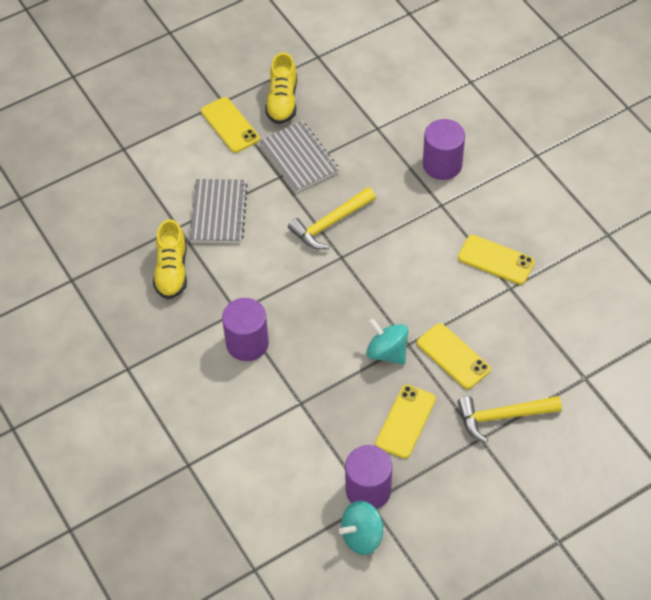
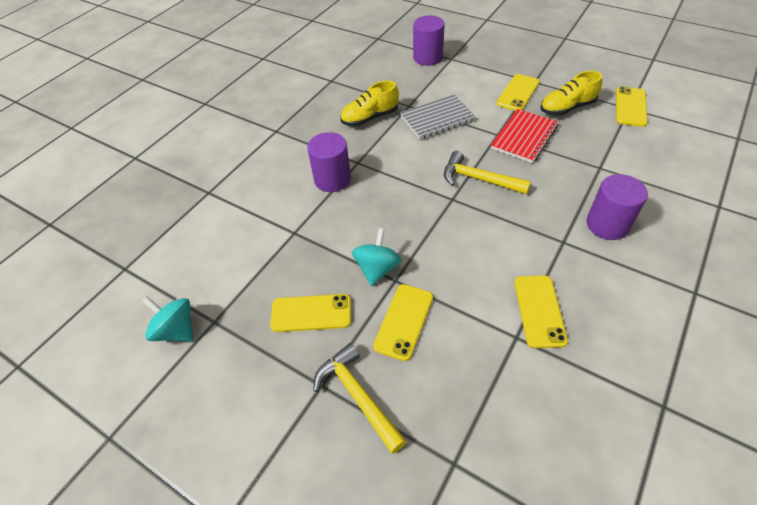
camera: 65 degrees right, 5 degrees down
grey notebook [259,121,339,193] -> red notebook [491,109,559,163]
purple cylinder [345,445,392,509] -> purple cylinder moved to [413,16,445,66]
none -> yellow phone [616,86,648,127]

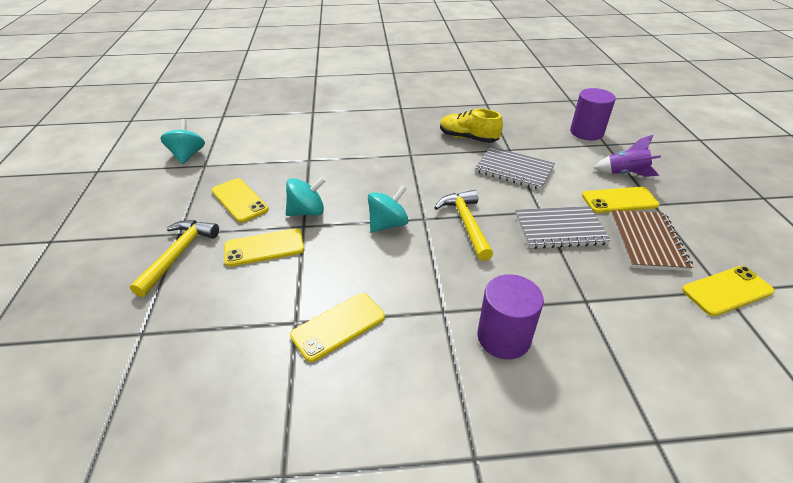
camera: 50 degrees right, 10 degrees down
purple cylinder [307,132,351,192] -> none
red notebook [491,109,559,163] -> grey notebook [515,206,611,249]
yellow shoe [540,71,602,116] -> brown notebook [610,210,694,271]
none -> turquoise spinning top [368,185,409,233]
none -> purple rocket [594,135,661,177]

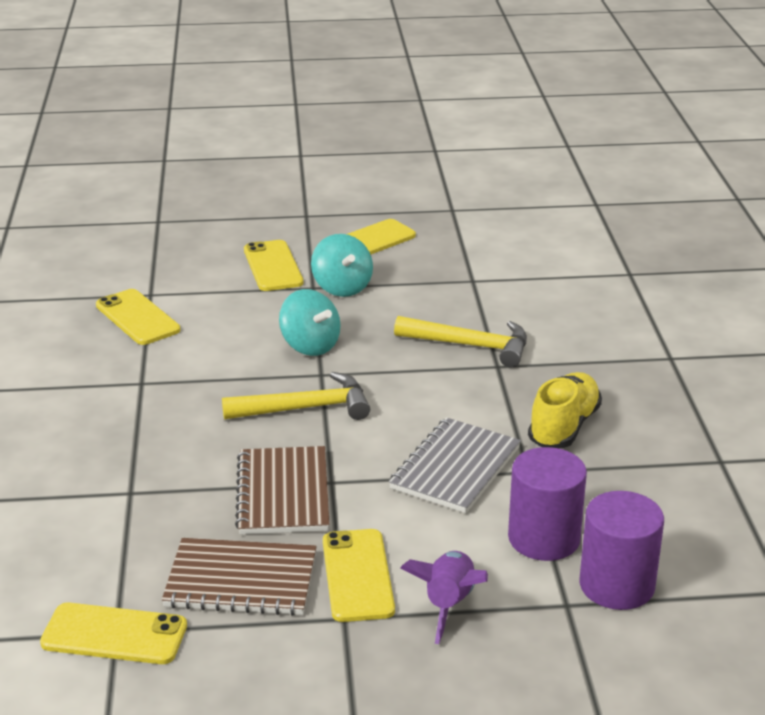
camera: 90 degrees right, 10 degrees down
yellow hammer [130,220,219,297] -> yellow hammer moved to [394,316,527,368]
turquoise spinning top [161,119,205,164] -> none
purple cylinder [477,274,544,359] -> purple cylinder moved to [508,447,587,561]
grey notebook [515,206,611,249] -> brown notebook [235,446,330,534]
yellow phone [682,266,775,316] -> yellow phone turned 60 degrees counterclockwise [40,602,187,664]

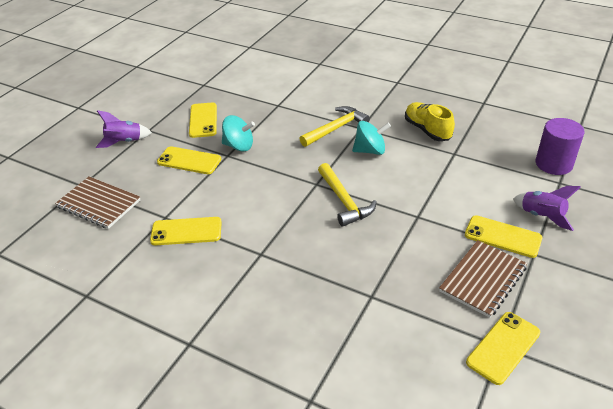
camera: 55 degrees left, 10 degrees up
yellow hammer [222,372,370,420] -> yellow hammer turned 135 degrees clockwise [318,163,377,227]
brown notebook [235,446,330,534] -> brown notebook moved to [55,177,140,229]
turquoise spinning top [279,289,340,356] -> turquoise spinning top moved to [352,121,391,155]
grey notebook [389,417,521,513] -> none
purple cylinder [508,447,587,561] -> none
none -> purple rocket [96,110,152,148]

